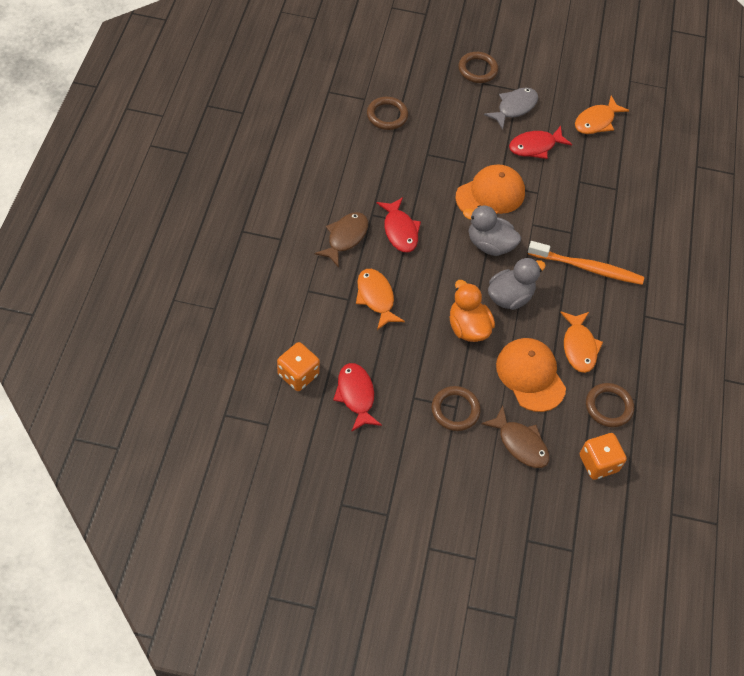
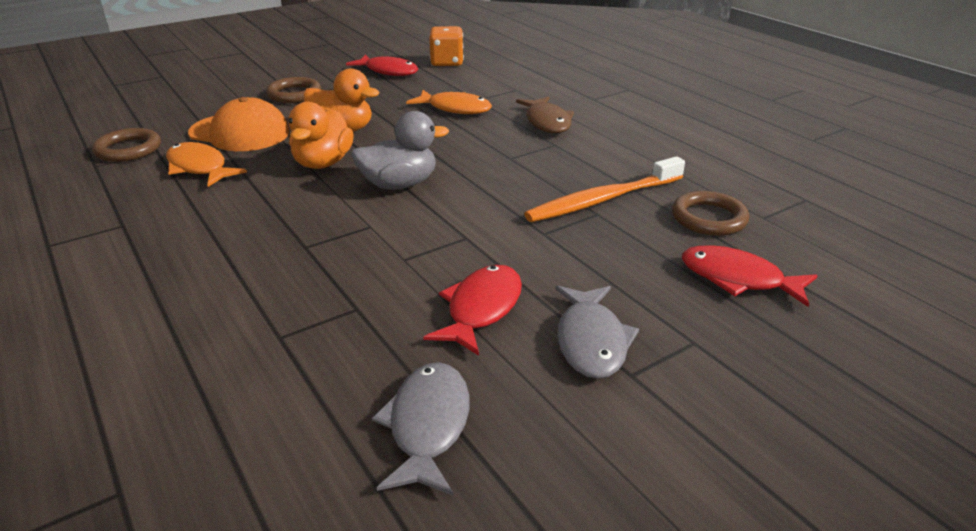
camera: 140 degrees right, 25 degrees down
red fish [377,197,421,252] -> red fish moved to [682,246,818,307]
orange cap [455,164,525,214] -> none
brown ring [458,52,498,83] -> none
brown fish [481,406,550,468] -> none
grey duck [488,258,546,310] -> orange duck [289,102,354,169]
orange toothbrush [528,241,644,285] -> orange toothbrush moved to [524,156,685,222]
orange fish [575,96,630,134] -> grey fish [372,362,470,496]
orange dice [580,433,627,480] -> none

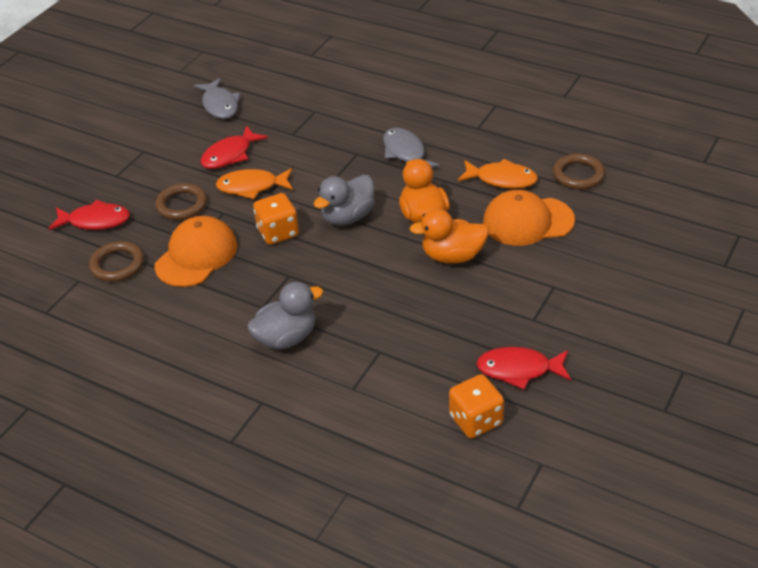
camera: 155 degrees right, 10 degrees up
brown ring [266,77,321,103] -> brown ring moved to [155,183,207,220]
orange fish [406,90,492,114] -> orange fish moved to [216,168,293,199]
red fish [423,265,522,356] -> red fish turned 45 degrees clockwise [201,125,268,169]
brown fish [516,96,574,133] -> grey duck [247,282,323,350]
orange toothbrush [524,156,685,222] -> orange cap [155,216,237,287]
grey fish [555,286,639,379] -> grey fish moved to [383,128,440,167]
none -> orange dice [253,193,299,245]

